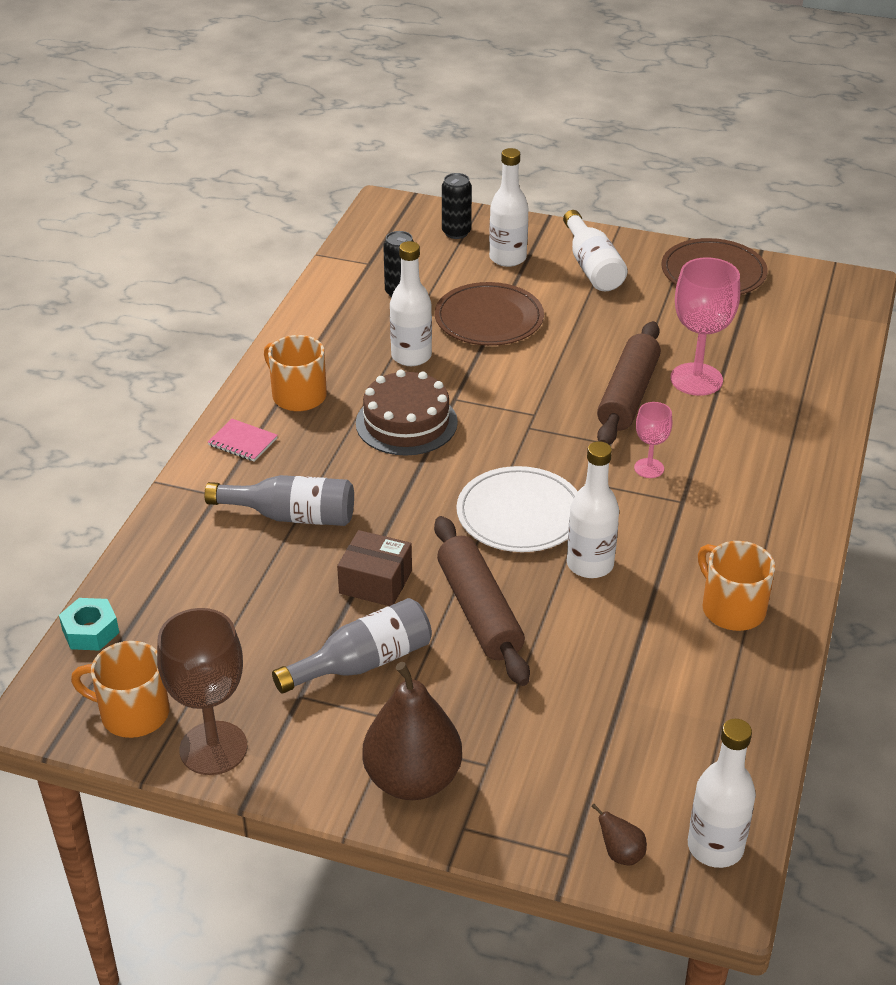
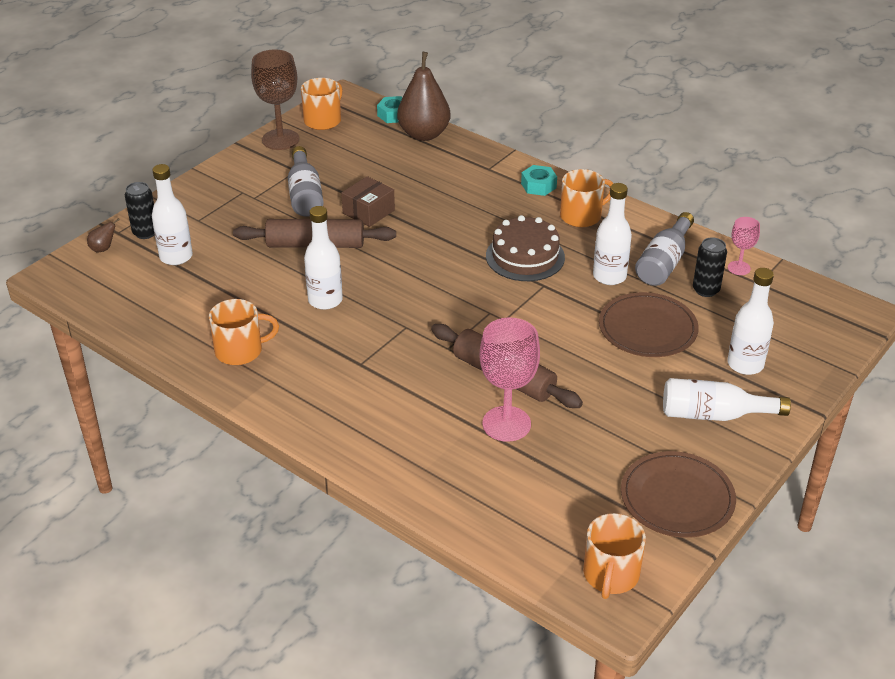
camera: 110 degrees right, 0 degrees up
grey bottle [204,475,354,526] -> grey bottle moved to [635,212,694,286]
pink notebook [208,419,278,461] -> turquoise nut [521,165,557,196]
brown pear [362,662,462,800] -> brown pear moved to [397,52,450,141]
black can [442,173,472,239] -> black can moved to [125,182,155,239]
white plate [457,466,578,552] -> none
pink goblet [634,402,672,478] -> pink goblet moved to [728,217,760,275]
white bottle [688,719,756,868] -> white bottle moved to [152,164,193,265]
none -> orange mug [583,513,646,599]

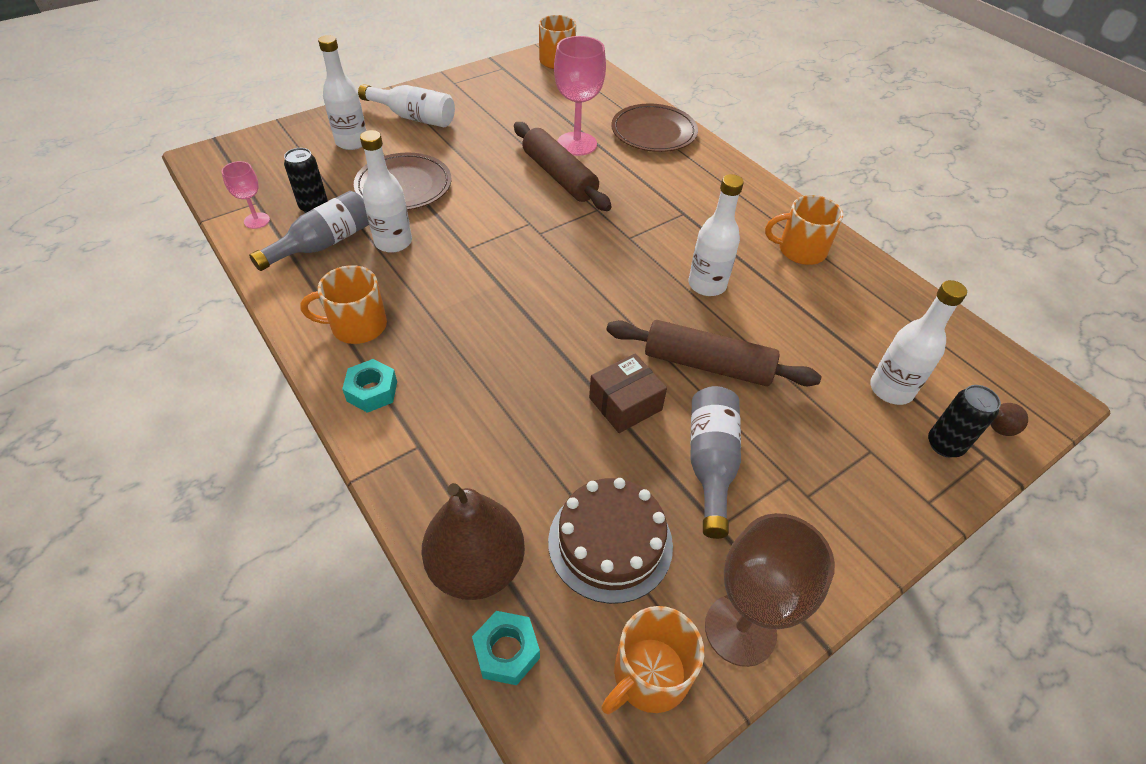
camera: 165 degrees left, 10 degrees up
brown cake [486,215,565,281] -> brown cake moved to [548,478,673,604]
brown plate [621,451,736,538] -> brown plate moved to [611,104,698,152]

